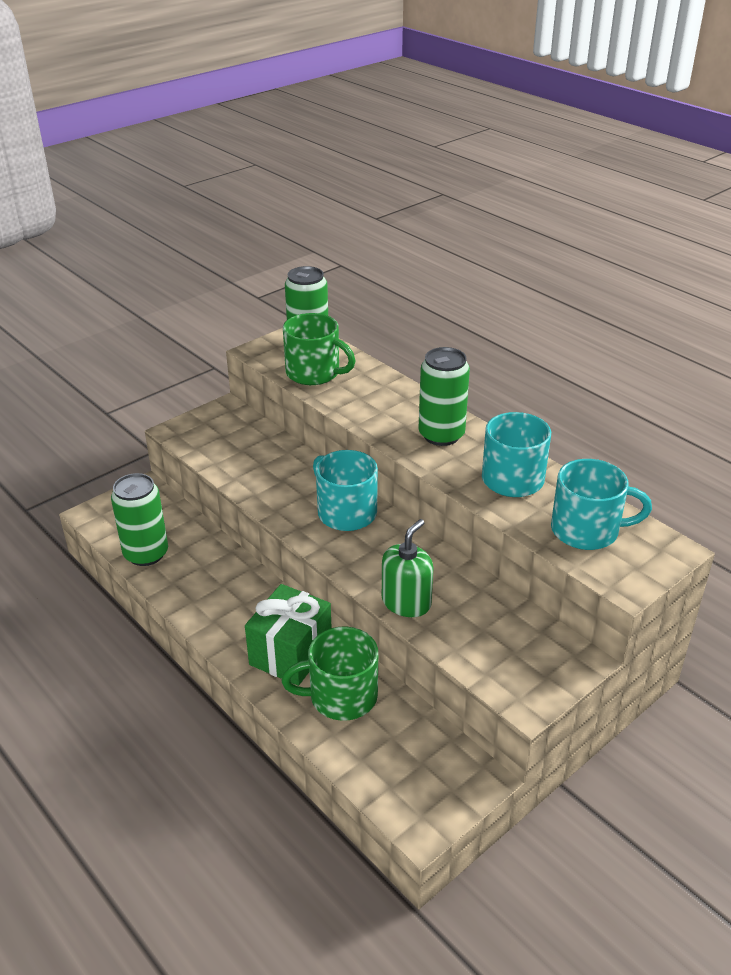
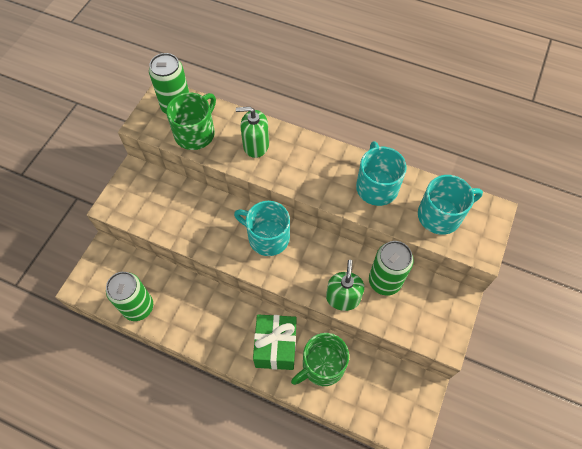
camera: 25 degrees left, 25 degrees up
green mug [283,313,355,385] -> green mug turned 60 degrees counterclockwise [166,93,216,150]
green can [419,347,470,446] -> green can moved to [369,241,414,296]
none -> green soap dispenser [236,107,269,158]

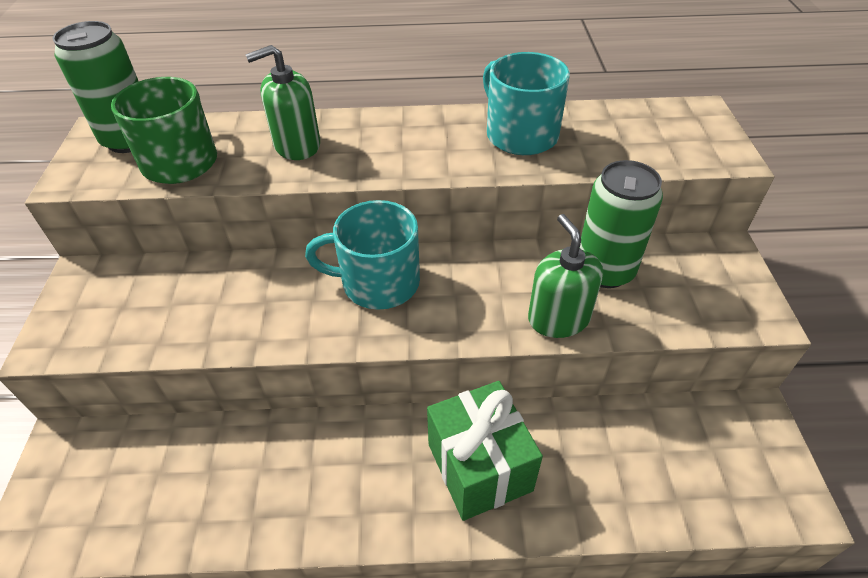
camera: 25 degrees left, 15 degrees down
green can [106,272,153,321] -> none
green mug [291,333,349,386] -> none
turquoise mug [418,175,483,235] -> none

